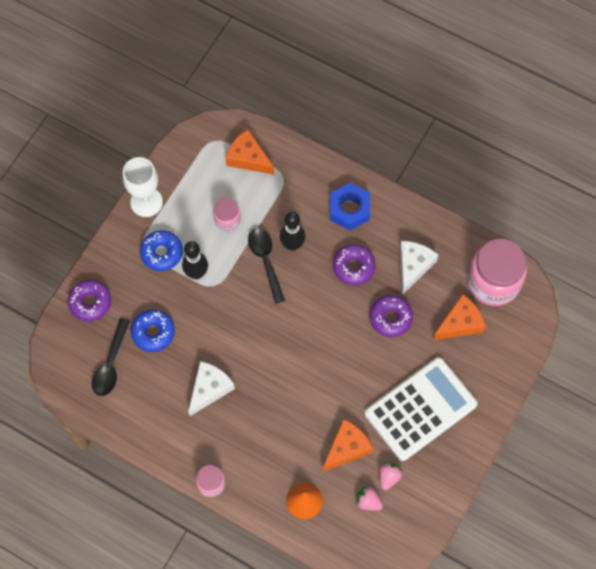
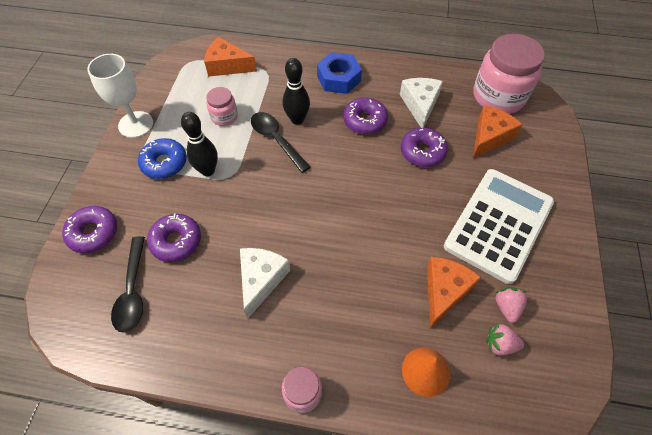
camera: 20 degrees left, 10 degrees down
blue donut [131,310,175,352] -> purple donut [147,214,201,262]

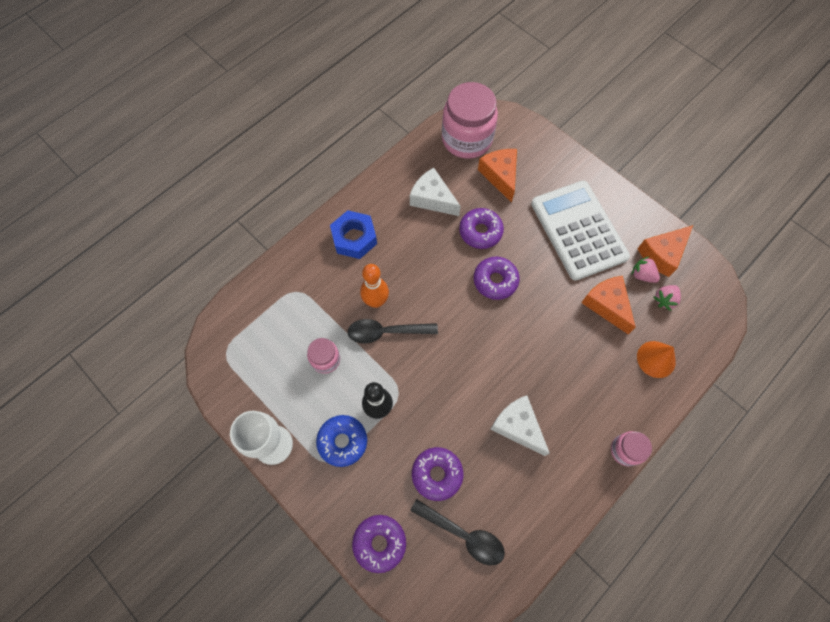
camera: 55 degrees left, 10 degrees up
orange cheese [204,37,257,77] -> orange cheese moved to [637,225,693,277]
black bowling pin [283,58,310,125] -> orange bowling pin [360,264,389,308]
purple donut [343,97,388,134] -> purple donut moved to [474,256,520,300]

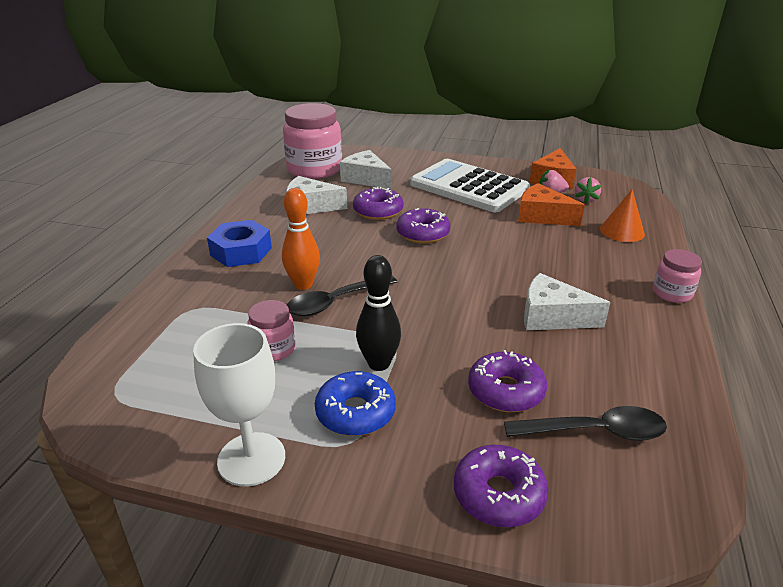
camera: 30 degrees left, 35 degrees down
orange cheese [478,149,517,203] -> white cheese [340,150,392,189]

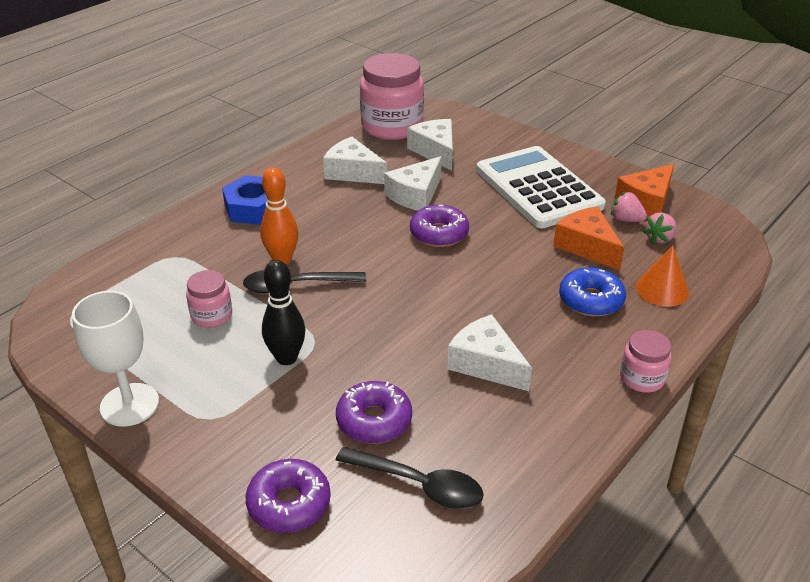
camera: 25 degrees right, 5 degrees up
blue donut [315,371,396,436] -> blue donut moved to [559,267,626,316]
purple donut [353,186,403,220] -> white cheese [384,156,442,211]

